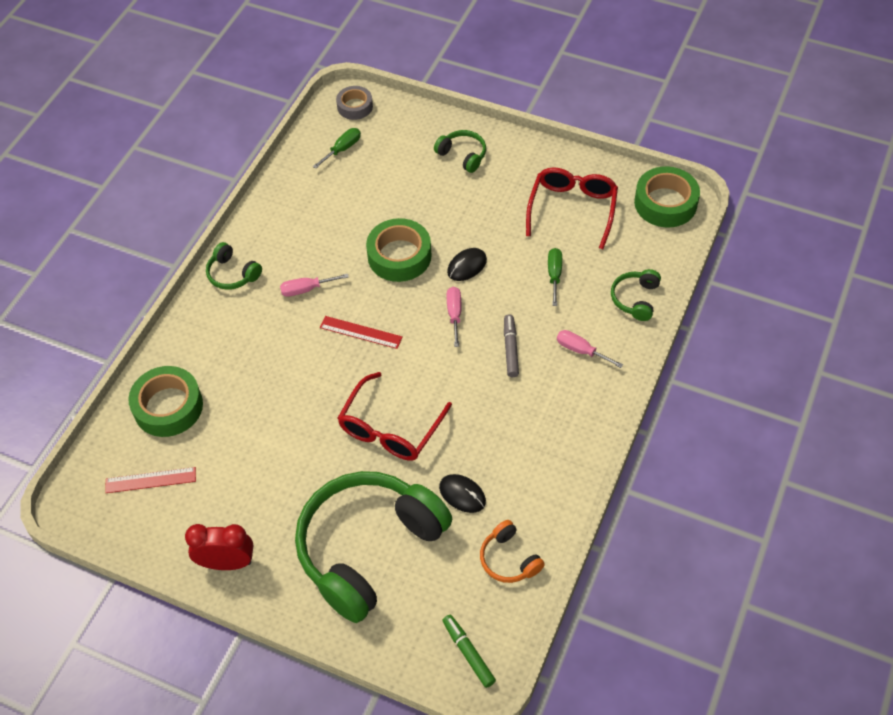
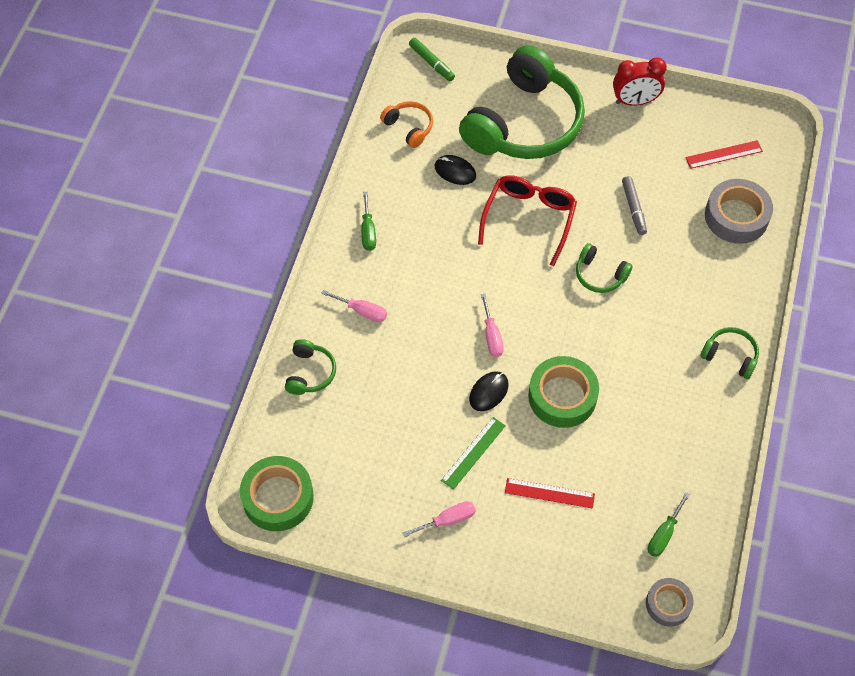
camera: 170 degrees right, 5 degrees up
green tape [128,366,203,437] -> grey tape [705,179,773,244]
pink screwdriver [280,274,349,297] -> pink screwdriver moved to [403,501,476,537]
red ruler [320,316,402,349] -> red ruler moved to [505,478,595,509]
green headphones [434,130,486,173] -> green headphones moved to [576,243,633,293]
grey marker [504,314,519,377] -> grey marker moved to [622,176,647,235]
red glasses [526,167,618,249] -> none
green screwdriver [548,248,562,306] -> green screwdriver moved to [361,192,376,251]
none -> green ruler [441,417,506,490]

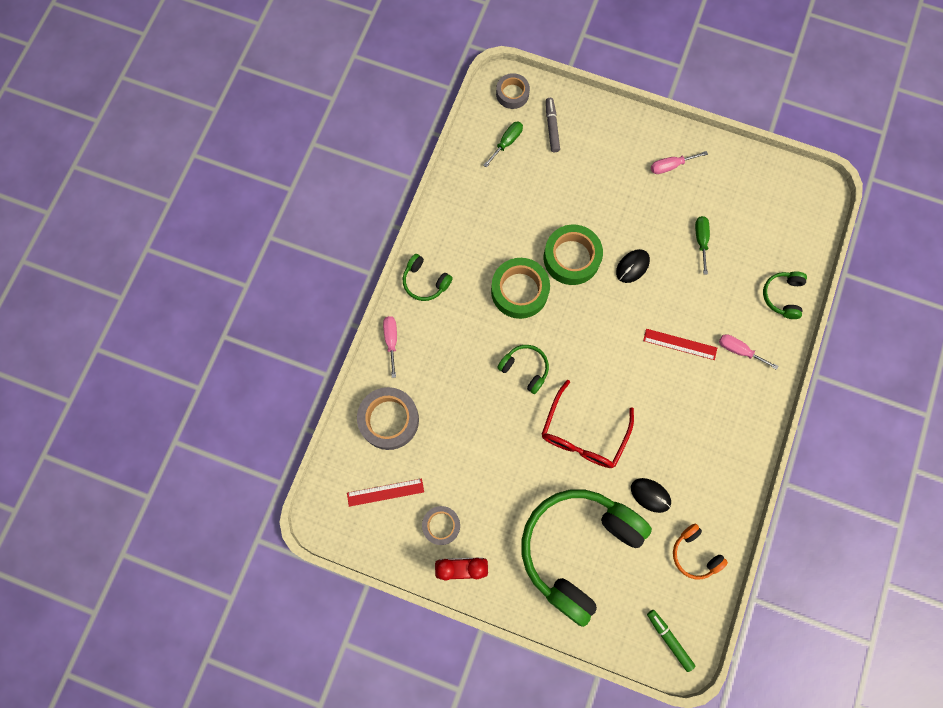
camera: 175 degrees left, 15 degrees up
green tape [240,456,314,531] -> green tape moved to [491,258,550,319]
green screwdriver [361,192,376,251] -> green screwdriver moved to [695,216,710,275]
green ruler [441,417,506,490] -> none
pink screwdriver [481,294,504,357] -> pink screwdriver moved to [383,316,397,378]
red ruler [505,478,595,509] -> red ruler moved to [643,329,717,360]
grey marker [622,176,647,235] -> grey marker moved to [546,98,560,152]
none -> grey tape [422,506,460,545]

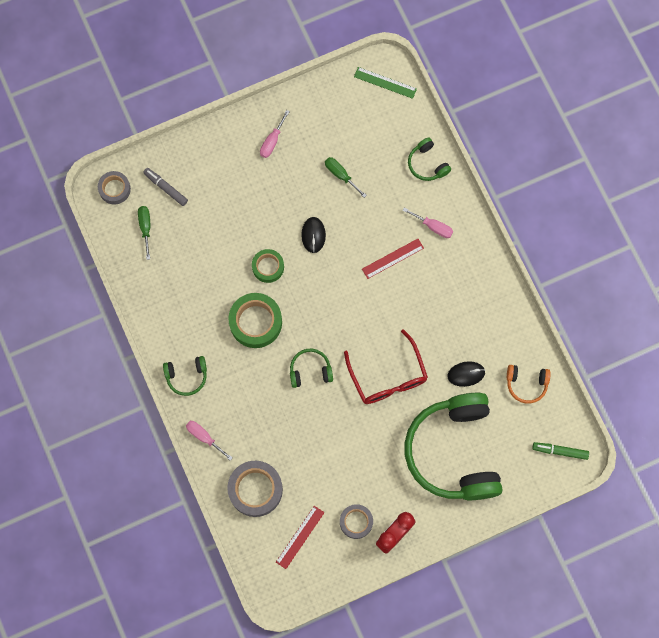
camera: 45 degrees left, 0 degrees up
green tape [544,224,603,285] -> green tape [252,249,284,283], size x0.61
pink screwdriver [719,334,779,370] -> pink screwdriver turned 135 degrees counterclockwise [403,207,453,238]
none -> green ruler [354,67,417,99]

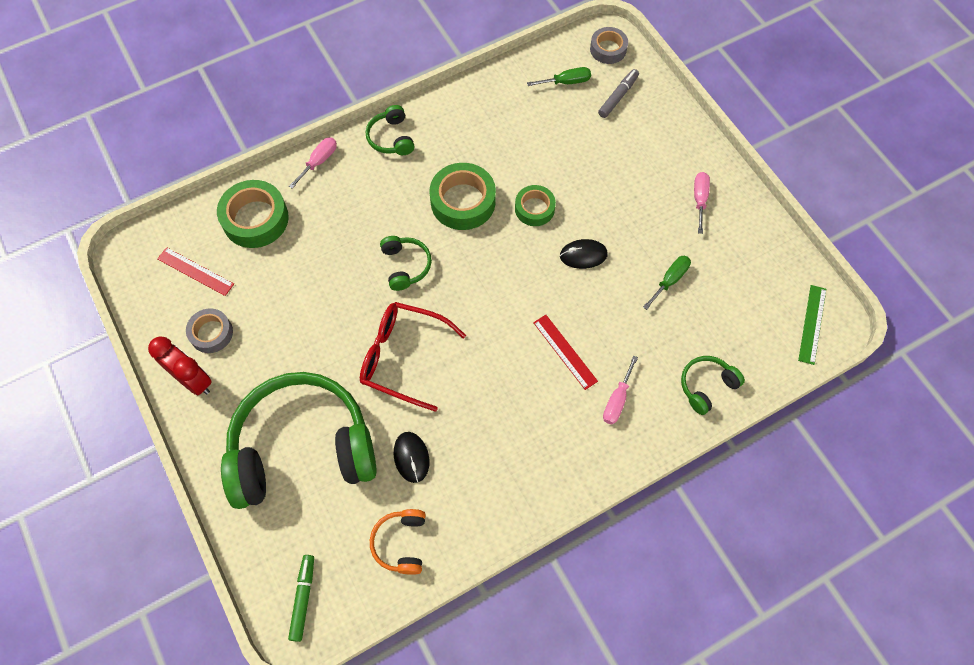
camera: 85 degrees right, 10 degrees down
grey tape [228,461,283,517] -> green tape [217,180,289,248]
pink screwdriver [260,110,290,158] -> pink screwdriver turned 75 degrees clockwise [694,172,710,234]
red glasses [344,329,428,404] -> red glasses turned 45 degrees clockwise [360,302,466,412]

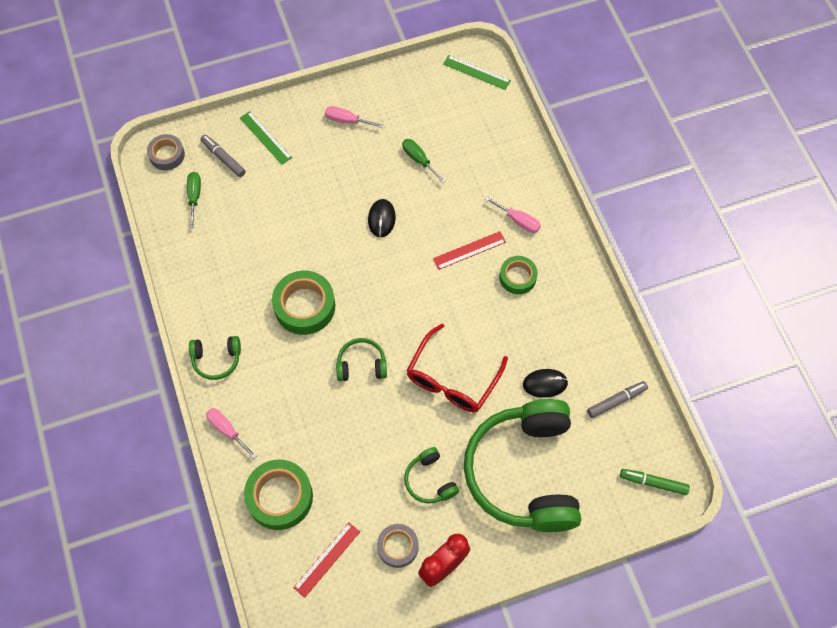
camera: 80 degrees left, 0 degrees up
orange headphones [370,509,426,575] -> grey marker [587,381,648,418]
green tape [515,185,556,226] -> green tape moved to [499,256,538,294]
green headphones [681,356,745,415] -> green headphones moved to [404,447,459,504]
none -> green ruler [240,111,292,165]

